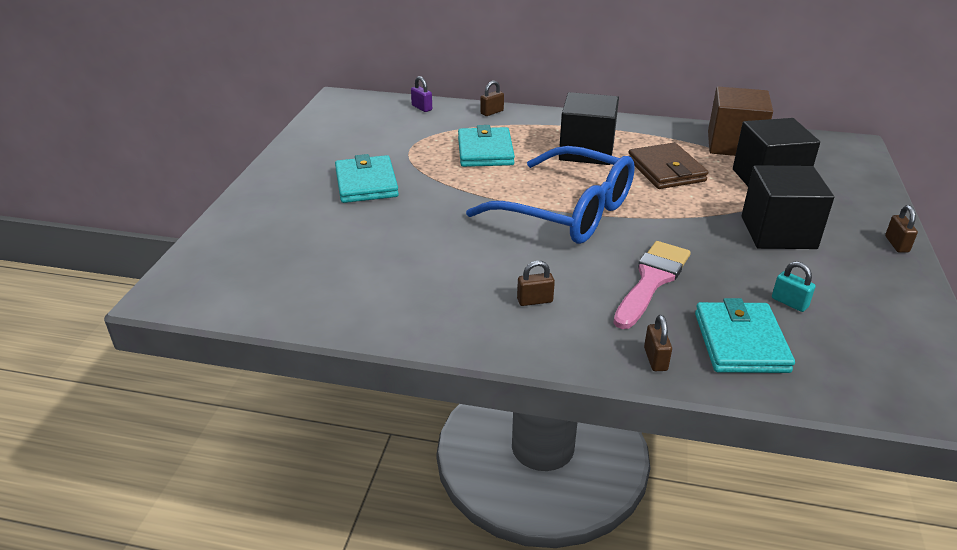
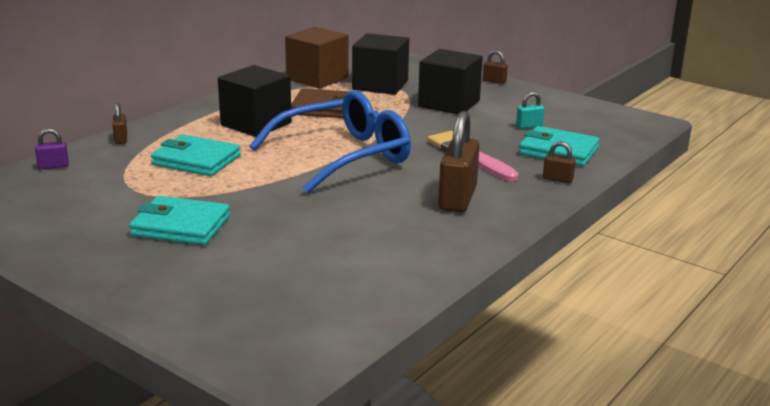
camera: 65 degrees left, 10 degrees down
brown padlock [517,261,555,306] -> brown padlock [438,111,479,213], size x2.14

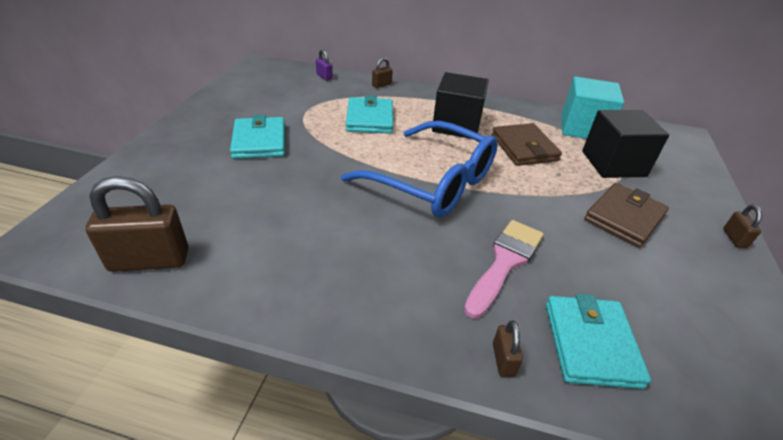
camera: 65 degrees right, 15 degrees up
brown cube [285,27,349,89] -> turquoise cube [561,77,624,139]
black cube [418,49,483,114] -> brown wallet [584,183,669,248]
brown padlock [438,111,479,213] -> brown padlock moved to [85,176,189,272]
turquoise padlock [516,92,545,129] -> none

